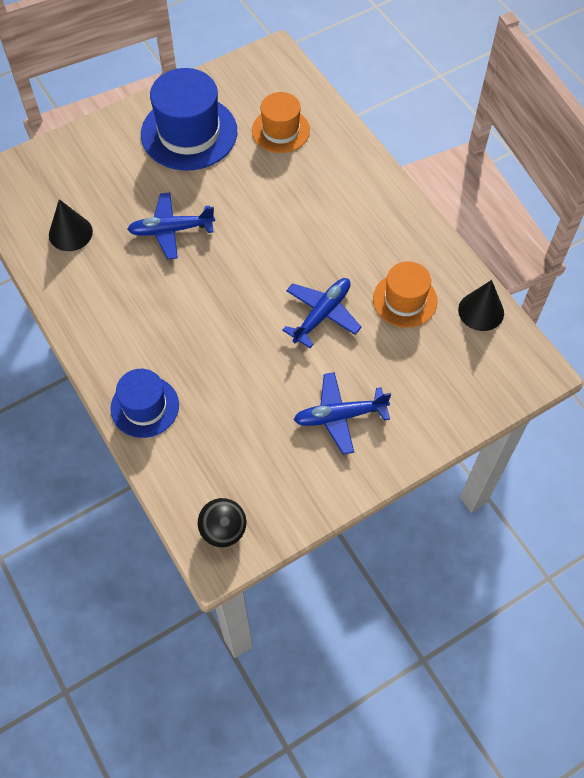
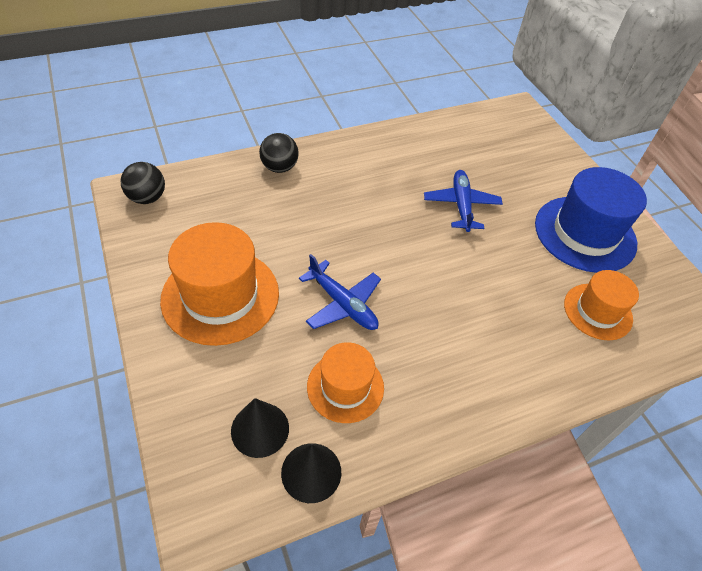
camera: 95 degrees right, 10 degrees down
black cone [49,199,93,251] -> black cone moved to [231,398,289,458]
blue hat [110,369,179,438] -> black ball [259,133,299,173]
blue plane [294,372,391,455] -> orange hat [160,222,279,346]

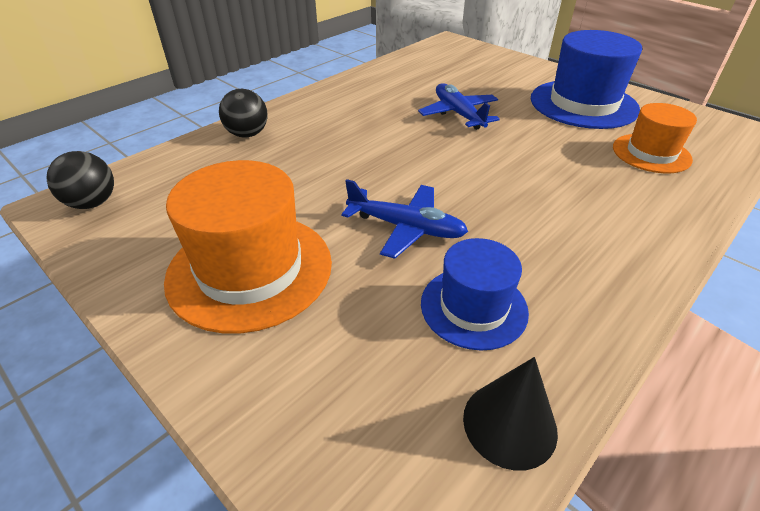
camera: 20 degrees left, 10 degrees down
black cone [231,398,289,458] -> none
orange hat [307,342,384,423] -> blue hat [421,238,529,350]

